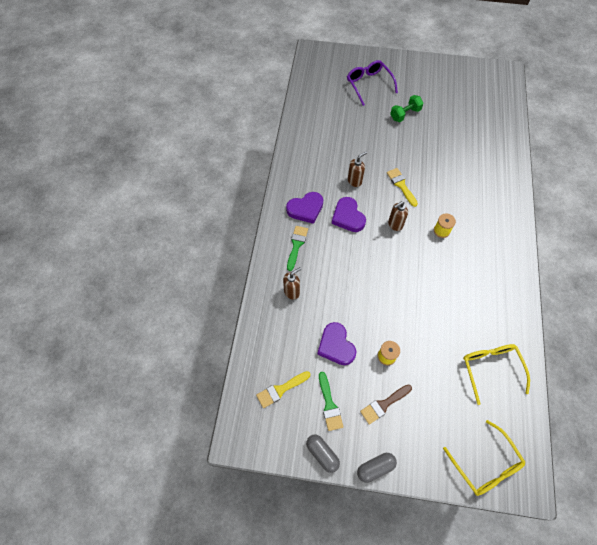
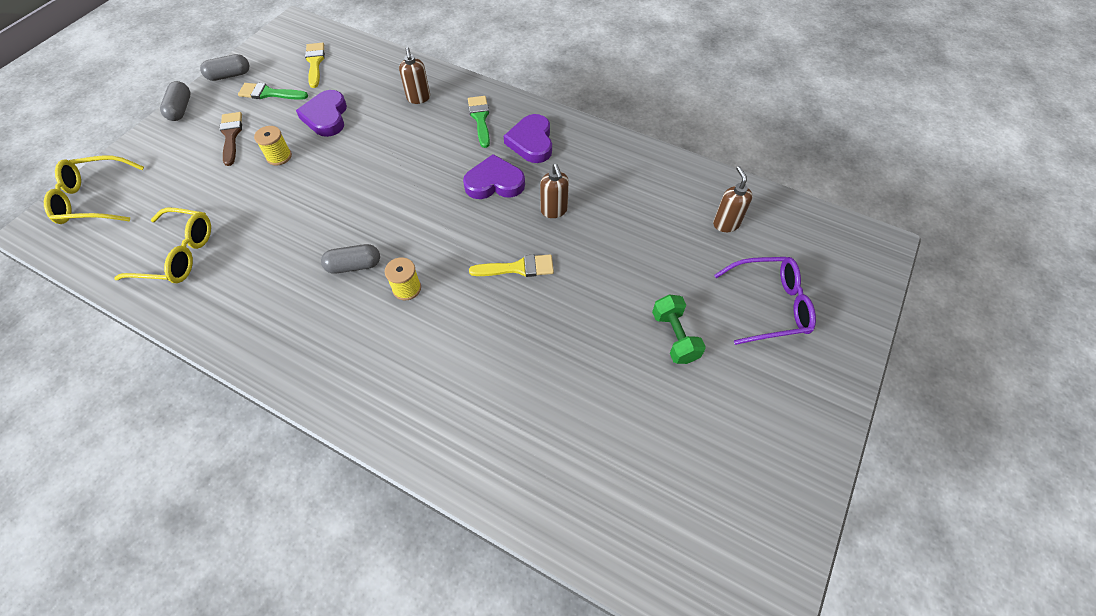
camera: 110 degrees right, 5 degrees down
green brush [287,226,308,271] -> green brush turned 135 degrees counterclockwise [468,96,490,148]
purple heart [317,322,356,365] -> purple heart turned 90 degrees counterclockwise [296,90,347,137]
brown soap dispenser [388,201,408,231] -> brown soap dispenser moved to [713,166,753,232]
none -> grey capsule [321,244,380,274]

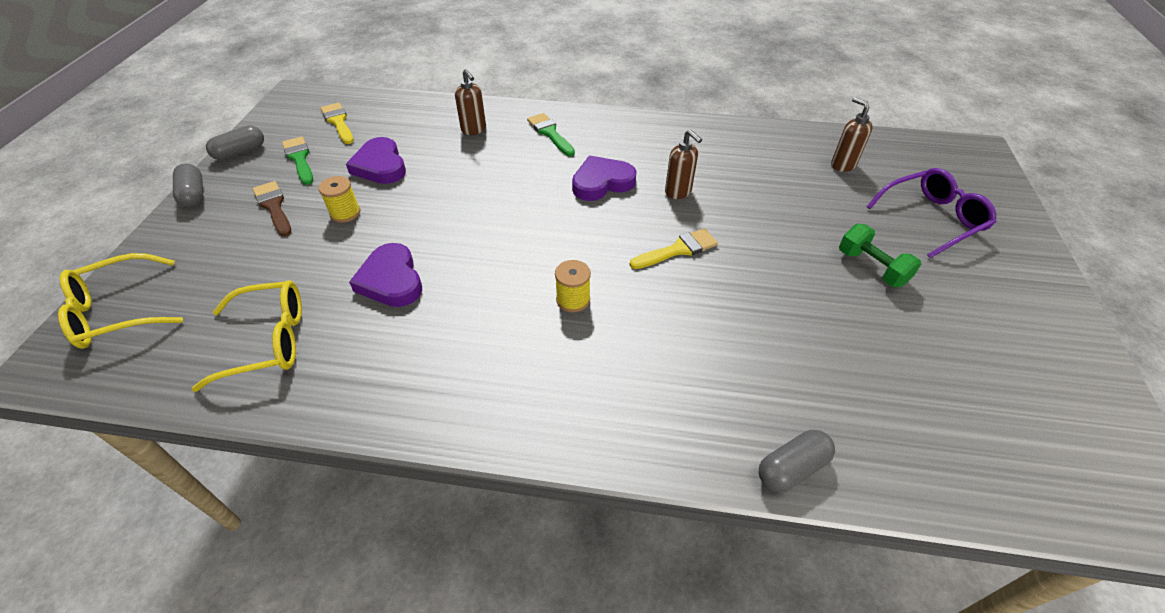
camera: 20 degrees left, 10 degrees down
green brush [238,83,308,100] -> green brush turned 75 degrees clockwise [282,136,313,185]
grey capsule [321,244,380,274] -> grey capsule moved to [759,430,835,492]
purple heart [504,114,552,163] -> purple heart moved to [349,243,422,307]

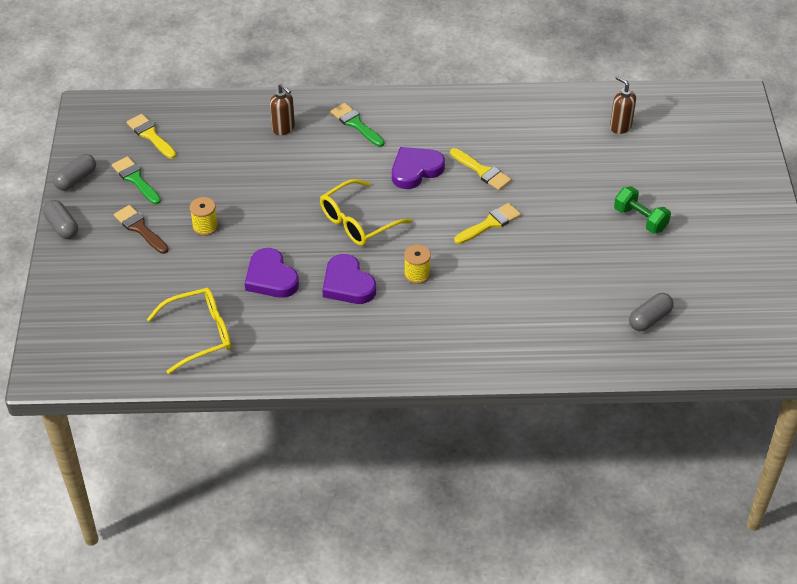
camera: 10 degrees left, 0 degrees up
yellow glasses [58,253,183,349] -> yellow glasses moved to [320,179,412,246]
purple heart [346,137,406,184] -> purple heart moved to [322,254,376,304]
brown soap dispenser [665,130,702,199] -> yellow brush [450,148,512,190]
grey capsule [759,430,835,492] -> grey capsule moved to [629,293,674,331]
purple glasses [866,168,997,258] -> none

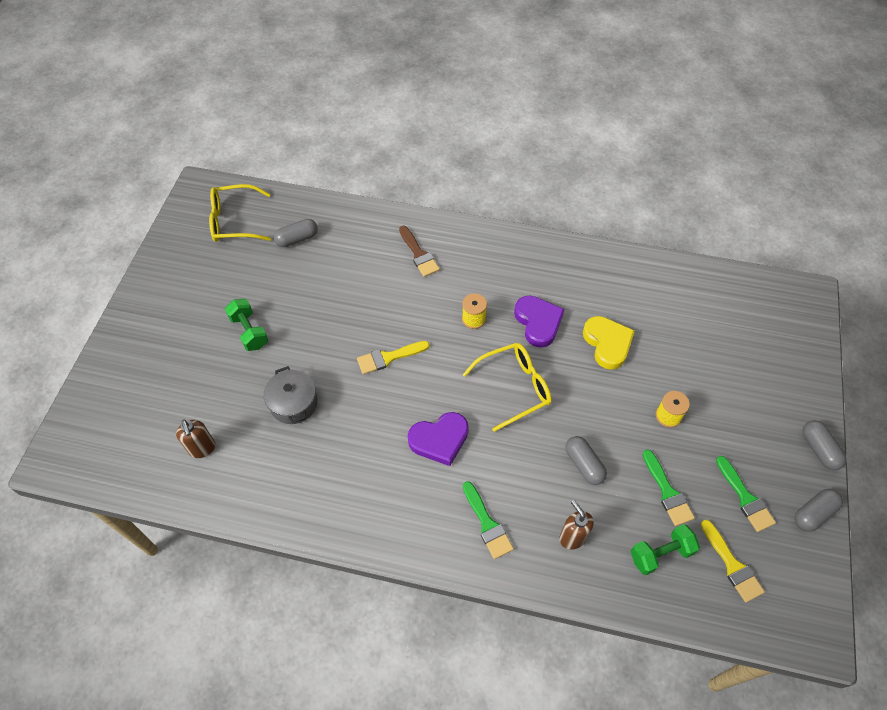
camera: 165 degrees left, 10 degrees up
brown brush [114,205,169,254] -> brown brush moved to [399,226,440,277]
yellow glasses [147,288,231,374] -> yellow glasses moved to [209,184,271,242]
purple heart [245,248,299,298] -> yellow heart [583,316,635,370]
yellow brush [450,148,512,190] -> none
none -> grey pot [264,366,317,424]
none -> grey capsule [565,436,607,485]
none -> green dumbbell [631,524,700,575]
none -> green brush [643,449,695,526]

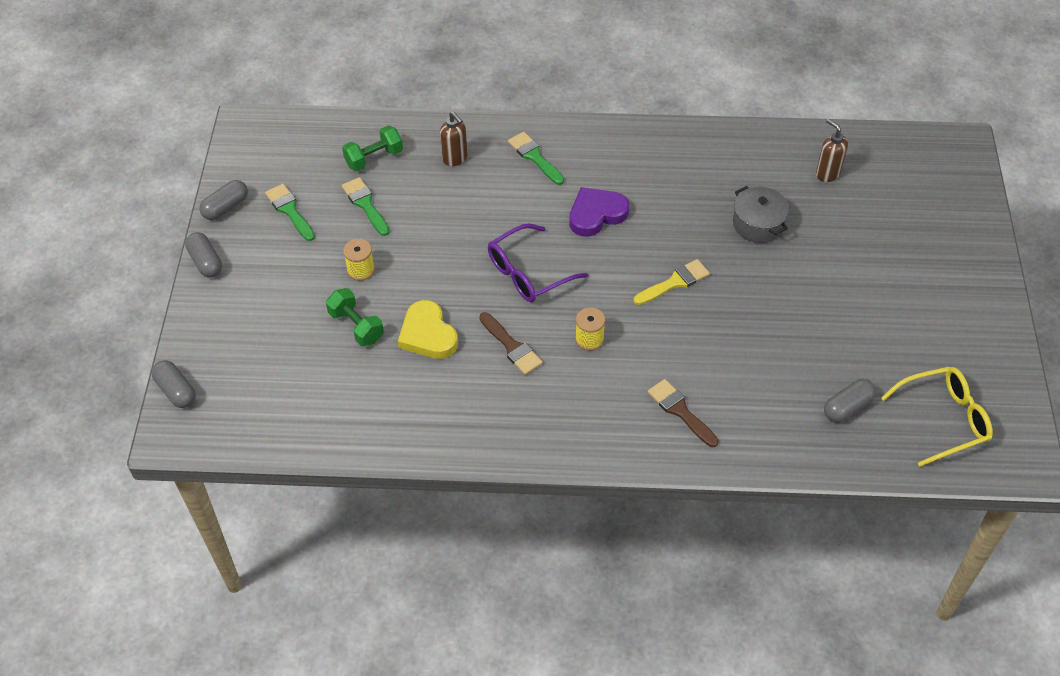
camera: 170 degrees right, 5 degrees down
green dumbbell [225,299,268,351] -> green dumbbell moved to [326,288,384,346]
yellow glasses [462,343,552,432] -> purple glasses [488,224,588,302]
purple heart [514,295,564,348] -> brown brush [479,312,543,375]
grey capsule [565,436,607,485] -> grey capsule moved to [151,360,196,408]
yellow brush [701,520,765,602] -> none

